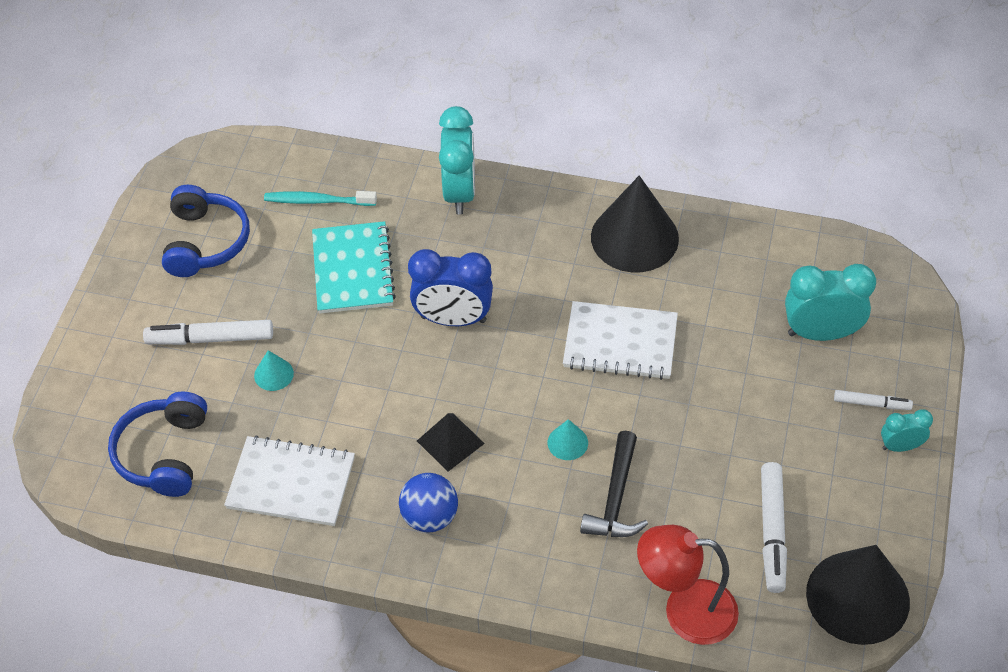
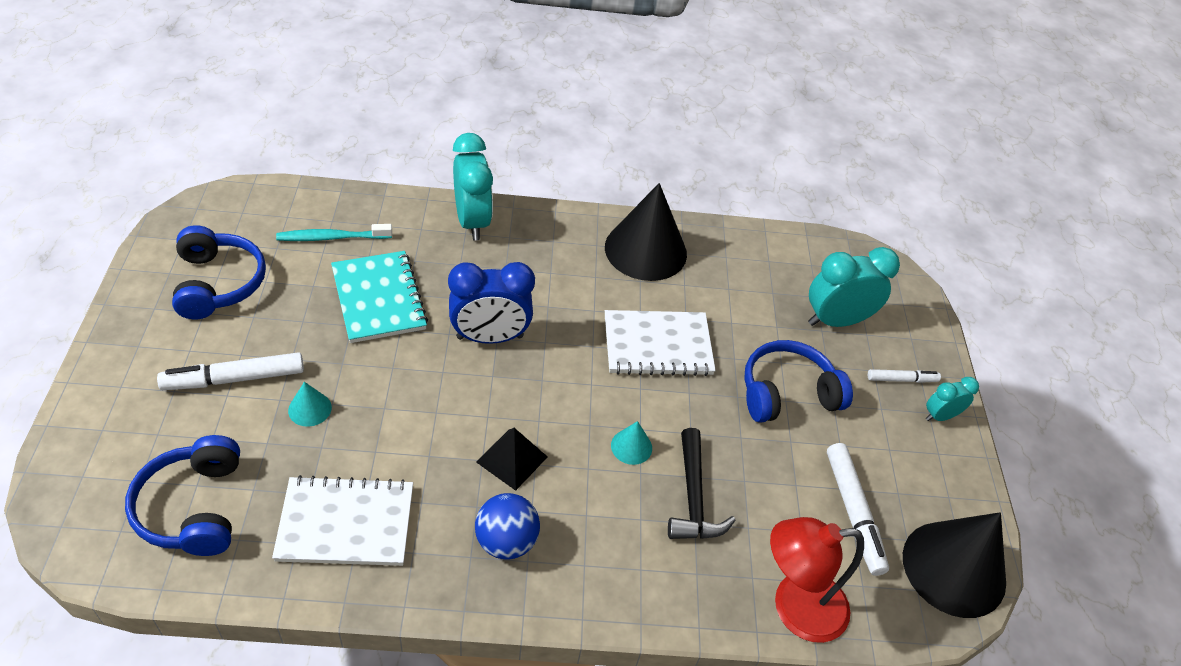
camera: 20 degrees left, 5 degrees down
none -> blue headphones [744,340,853,423]

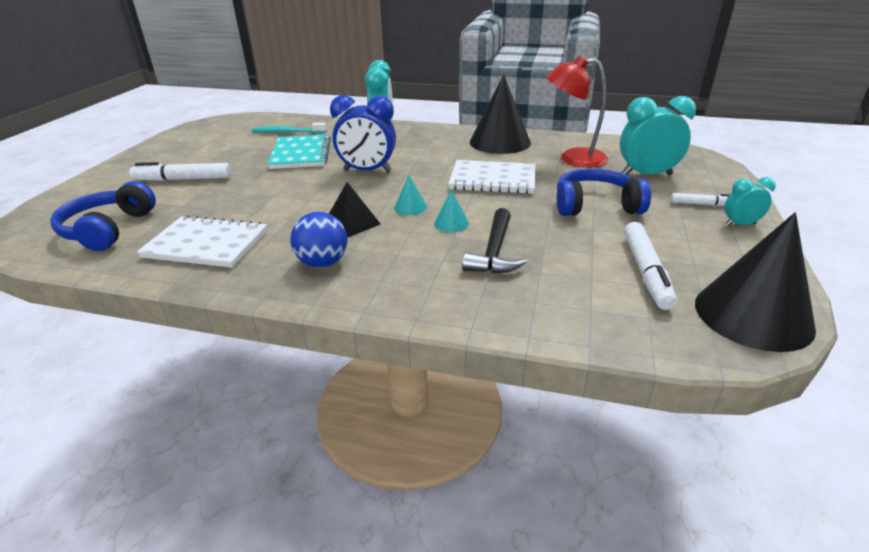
camera: 20 degrees right, 15 degrees down
blue headphones [172,225,266,319] -> none
turquoise cone [288,382,332,427] -> turquoise cone moved to [394,175,427,215]
red lamp [770,517,864,643] -> red lamp moved to [546,56,608,168]

